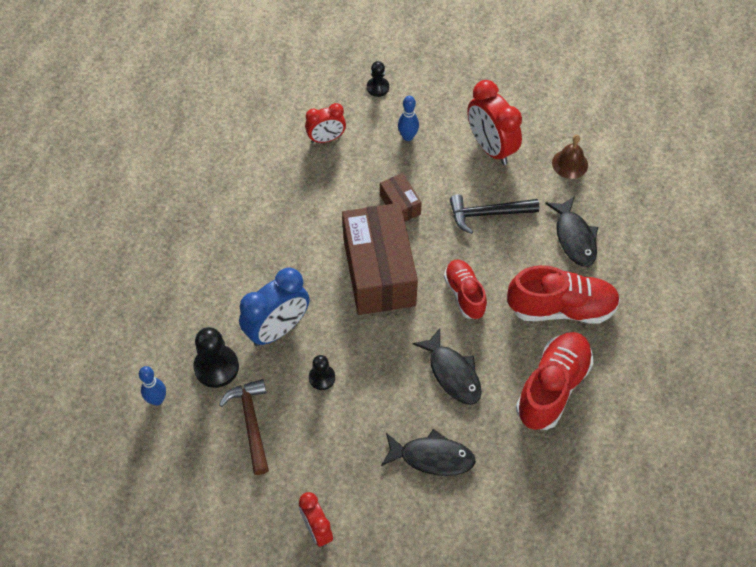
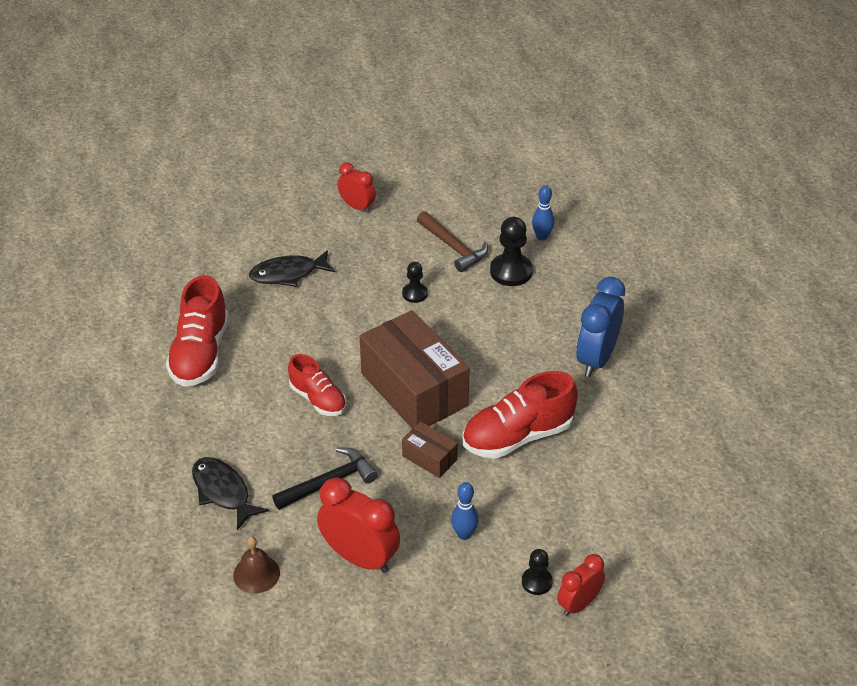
camera: 155 degrees right, 15 degrees down
blue clock [239,267,310,347] -> blue clock moved to [576,277,625,377]
red clock [305,103,346,143] -> red clock moved to [557,554,605,616]
black fish [412,328,482,405] -> none
red shoe [507,265,620,324] -> red shoe moved to [462,371,578,459]

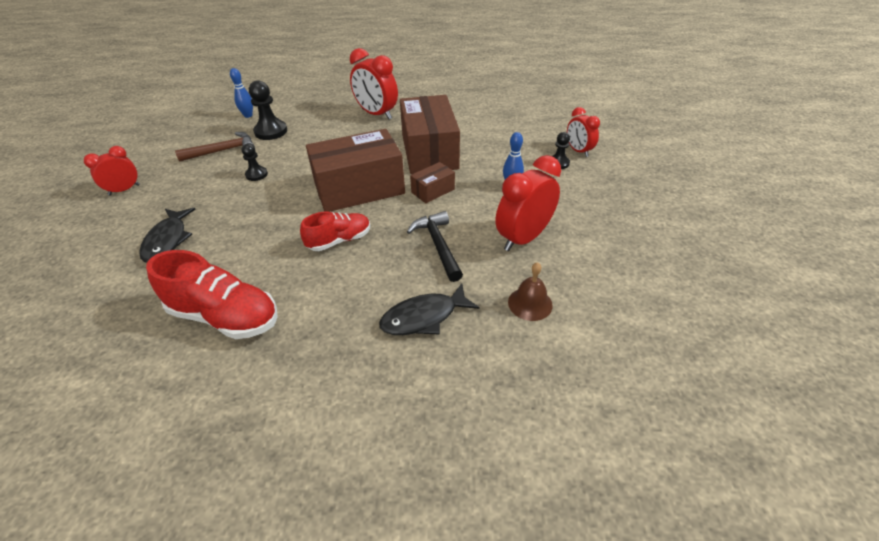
camera: 75 degrees left, 0 degrees up
red shoe [462,371,578,459] -> brown box [400,95,460,174]
blue clock [576,277,625,377] -> red clock [350,48,398,119]

